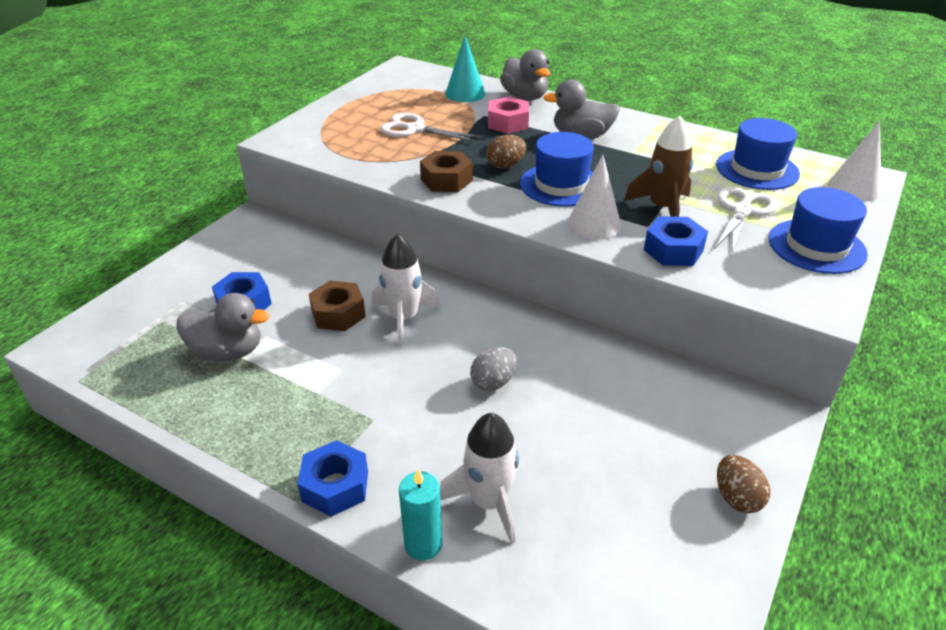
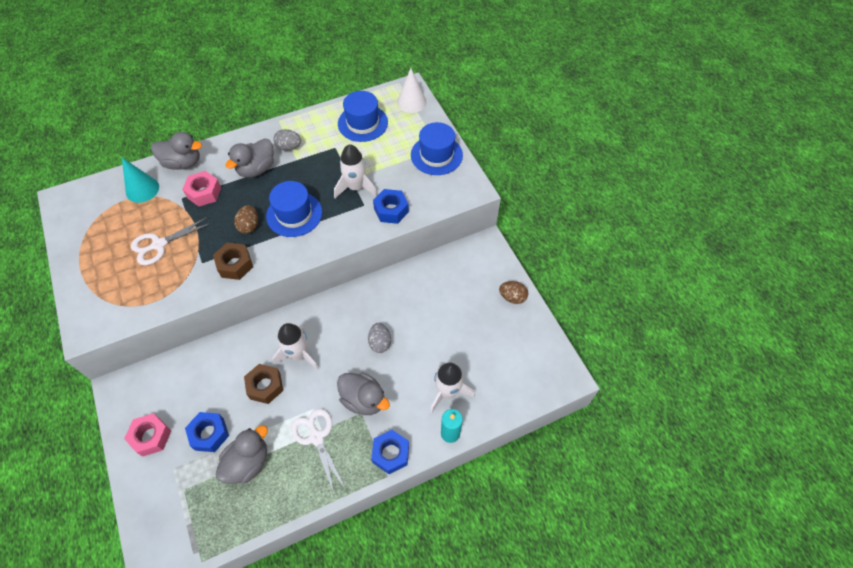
camera: 55 degrees left, 20 degrees up
white cone [567,155,622,240] -> none
brown rocket [624,116,694,217] -> white rocket [334,144,378,198]
white scissors [715,186,777,254] -> white scissors moved to [291,408,345,493]
none -> pink nut [124,413,171,456]
none -> grey egg [274,129,301,151]
none -> grey duck [337,372,390,415]

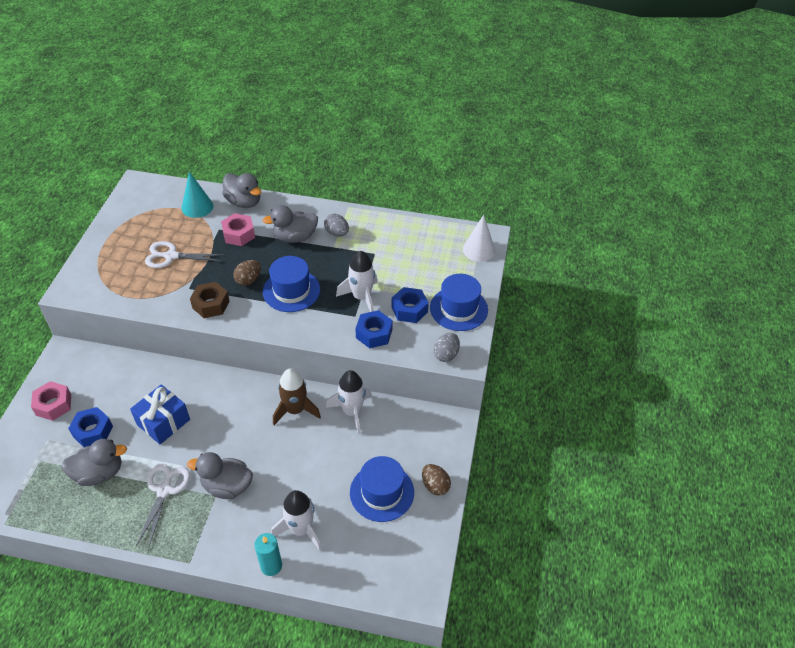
camera: 35 degrees right, 10 degrees down
brown nut [244,364,283,404] -> blue gift [130,384,190,444]
white rocket [272,323,319,370] -> white rocket moved to [326,370,372,434]
grey duck [337,372,390,415] -> grey duck turned 120 degrees clockwise [187,452,253,499]
blue hat [338,91,388,142] -> blue hat moved to [350,456,414,522]
grey egg [368,323,391,353] -> grey egg moved to [434,333,460,362]
blue nut [371,430,409,474] -> blue nut moved to [392,287,429,323]
none -> brown rocket [273,369,321,425]

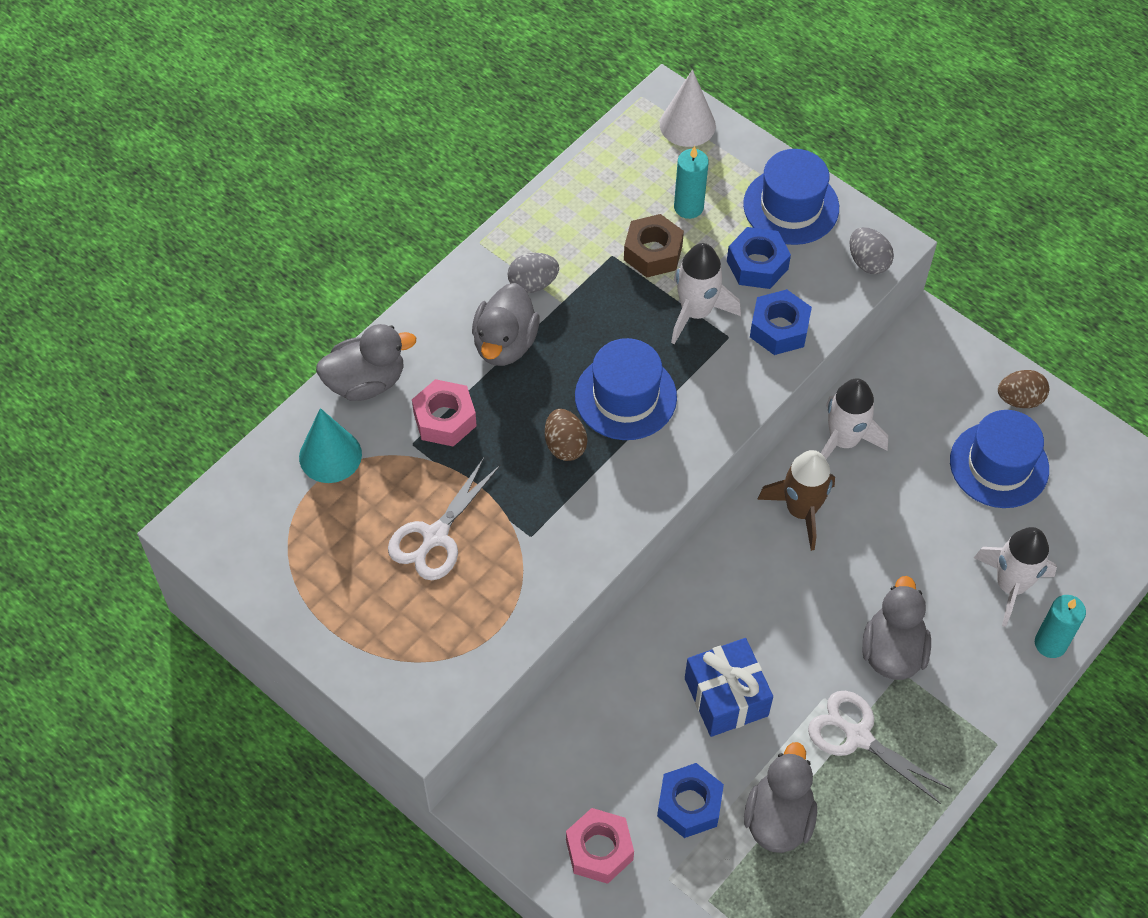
camera: 60 degrees left, 10 degrees up
grey duck [187,452,253,499] -> grey duck turned 150 degrees clockwise [862,576,931,680]
brown nut [190,282,229,318] -> brown nut moved to [624,214,684,277]
none -> turquoise candle [674,146,709,219]

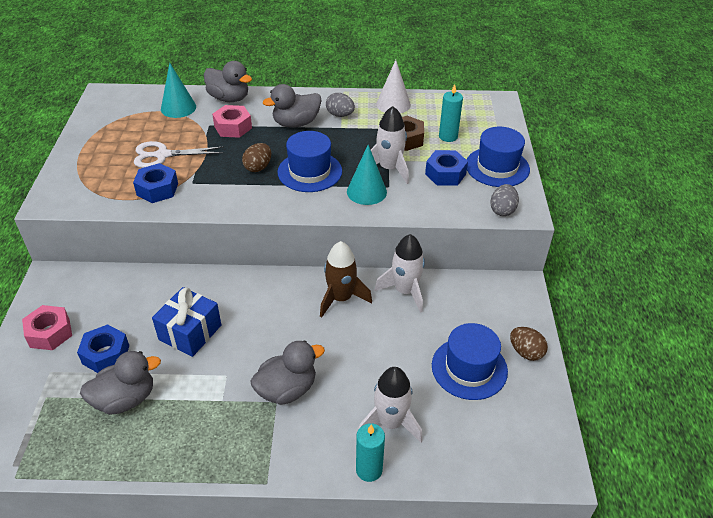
camera: 50 degrees right, 15 degrees down
white cone [660,70,716,147] -> white cone moved to [376,60,411,114]
blue nut [750,289,812,355] -> blue nut moved to [133,163,178,203]
white scissors [808,691,951,804] -> none
none -> turquoise cone [347,145,387,205]

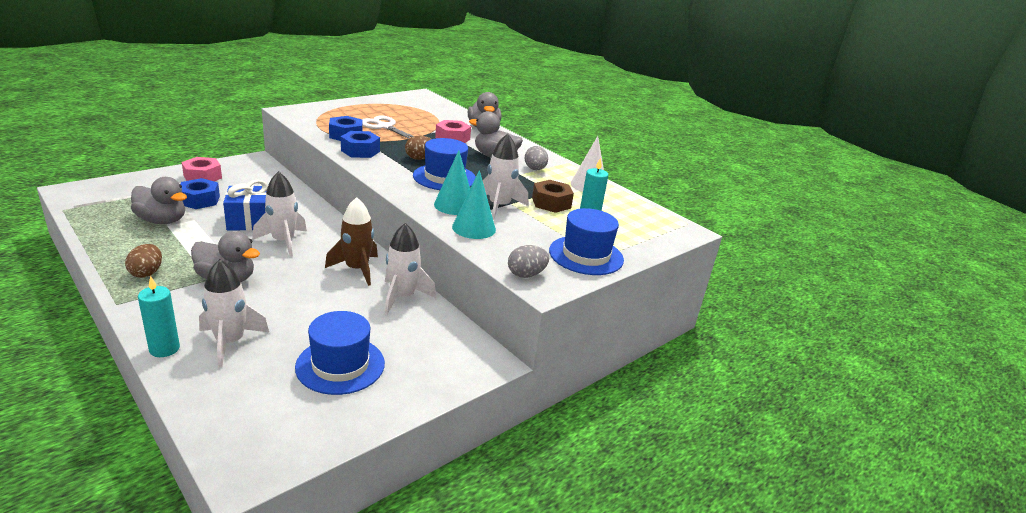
camera: 45 degrees right, 15 degrees down
turquoise cone [161,63,196,118] -> turquoise cone moved to [452,170,496,239]
blue nut [425,150,468,186] -> blue nut moved to [341,131,380,158]
brown egg [510,327,548,361] -> brown egg moved to [125,244,162,278]
none -> white rocket [253,171,307,257]

